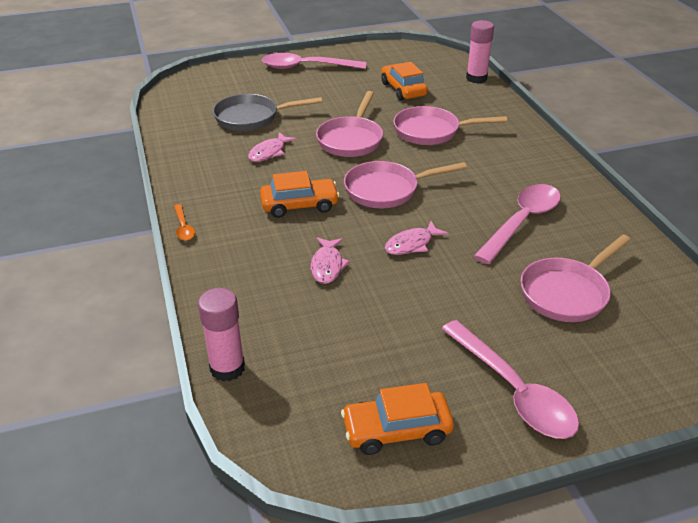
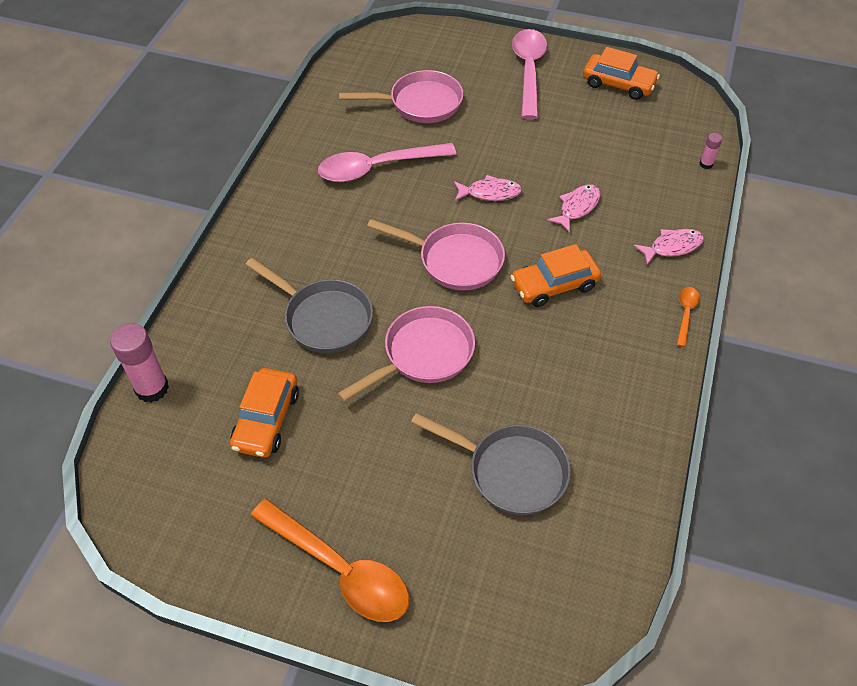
camera: 145 degrees left, 15 degrees up
pink glue stick [198,288,245,381] -> pink glue stick [700,133,722,169], size x0.49
pink fish [248,132,297,162] -> pink fish moved to [634,229,704,265]
orange car [260,171,340,218] -> orange car turned 45 degrees counterclockwise [510,244,601,307]
pink spoon [262,53,366,69] -> orange spoon [250,499,409,622]
pink pan [393,106,507,145] -> grey pan [245,258,373,353]

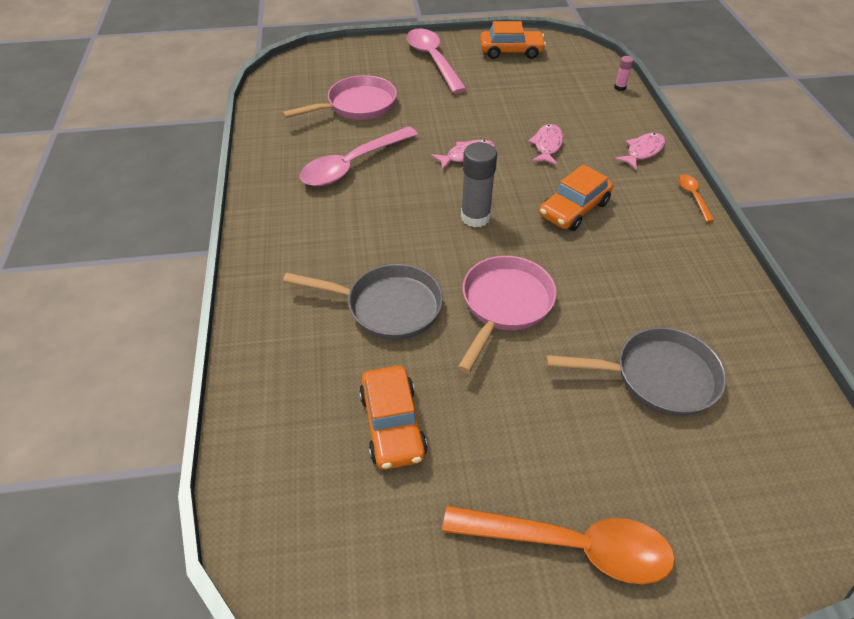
camera: 25 degrees left, 5 degrees down
pink glue stick [110,323,169,402] -> none
pink pan [367,219,505,291] -> grey glue stick [461,142,497,227]

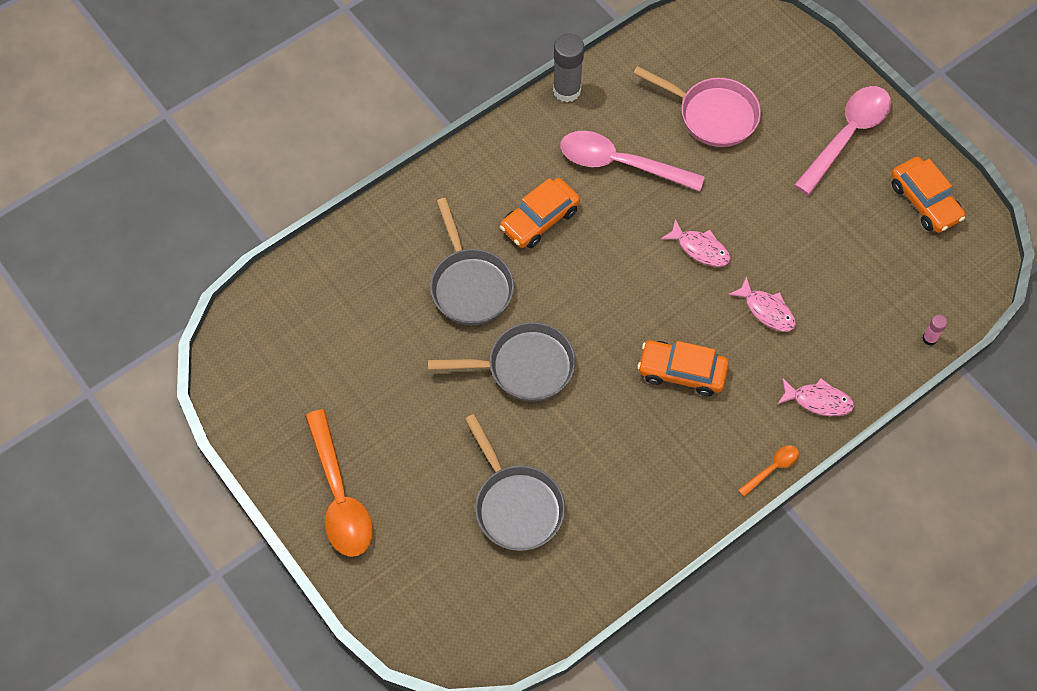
camera: 60 degrees right, 15 degrees up
orange car [359,366,427,470] -> orange car moved to [500,178,580,248]
pink pan [458,256,557,373] -> grey pan [428,322,576,401]
grey glue stick [461,142,497,227] -> grey glue stick moved to [553,33,584,102]
pink fish [528,124,563,165] -> pink fish turned 60 degrees clockwise [728,276,796,332]

